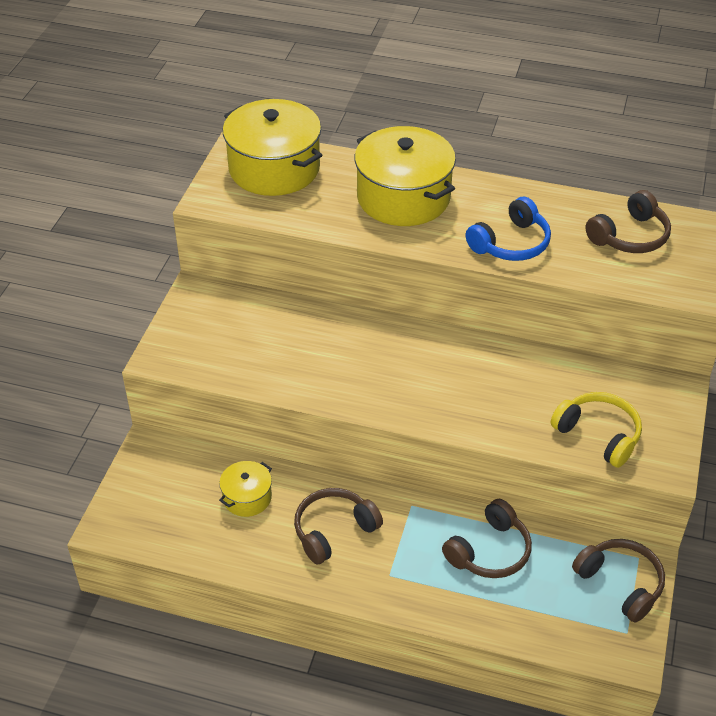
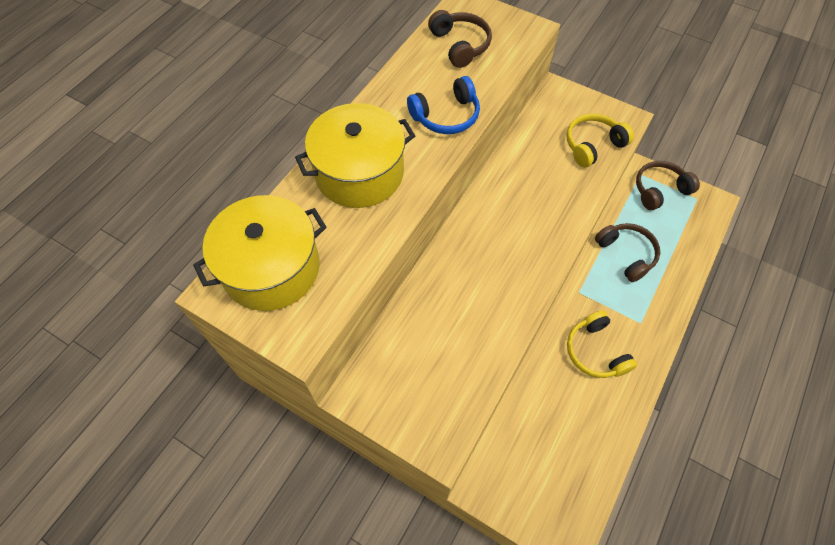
camera: 75 degrees left, 15 degrees up
yellow pot [219,461,272,517] -> none
brown headphones [294,488,383,564] -> yellow headphones [567,310,637,378]
blue headphones [466,197,551,261] -> blue headphones turned 90 degrees clockwise [407,76,480,134]

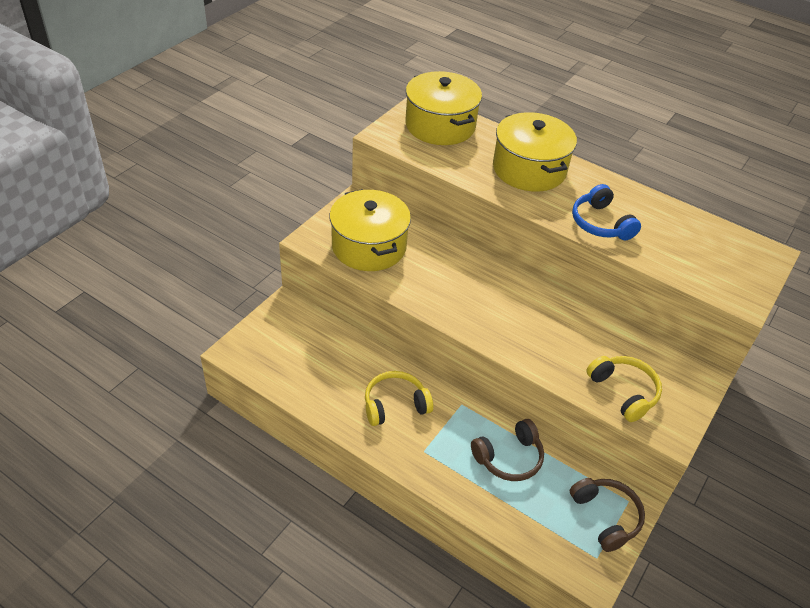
camera: 90 degrees right, 15 degrees down
brown headphones [428,10,492,68] -> none
none -> yellow pot [329,189,411,271]

